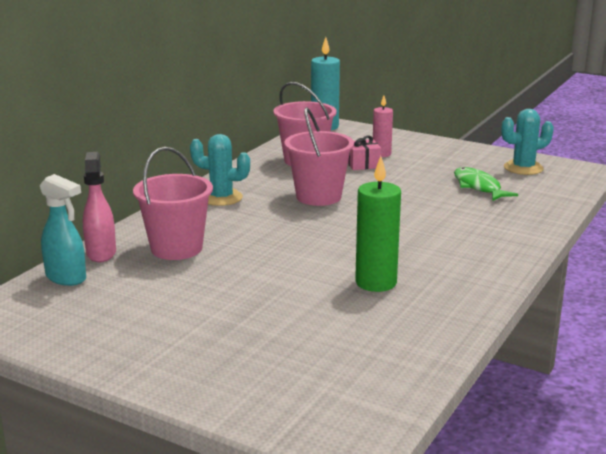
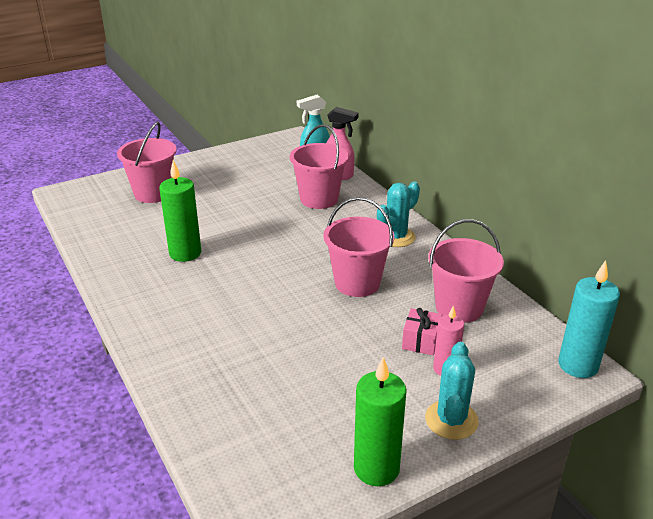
camera: 120 degrees right, 10 degrees up
green fish [454,167,518,201] -> none
turquoise cactus [501,109,554,175] -> turquoise cactus moved to [425,342,479,440]
none -> pink bucket [117,122,177,203]
none -> green candle [354,357,407,486]

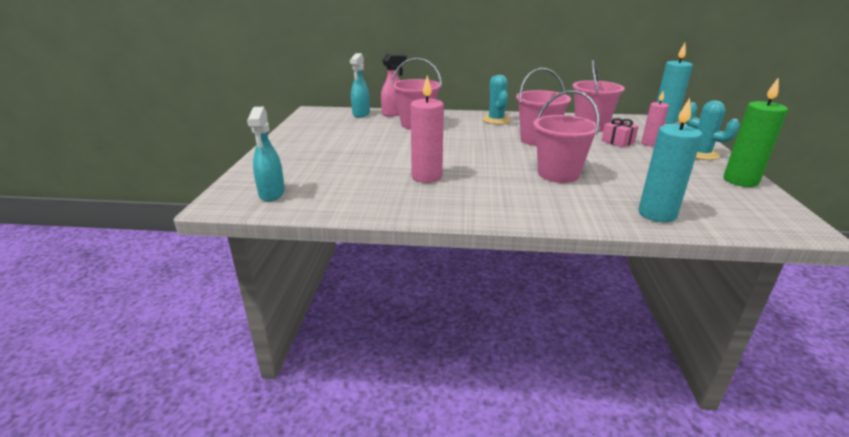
camera: 55 degrees left, 5 degrees down
pink bucket [117,122,177,203] -> pink bucket moved to [533,90,600,183]
green candle [159,160,201,262] -> pink candle [411,75,444,183]
none -> turquoise spray bottle [247,107,285,201]
none -> turquoise candle [638,98,702,222]

